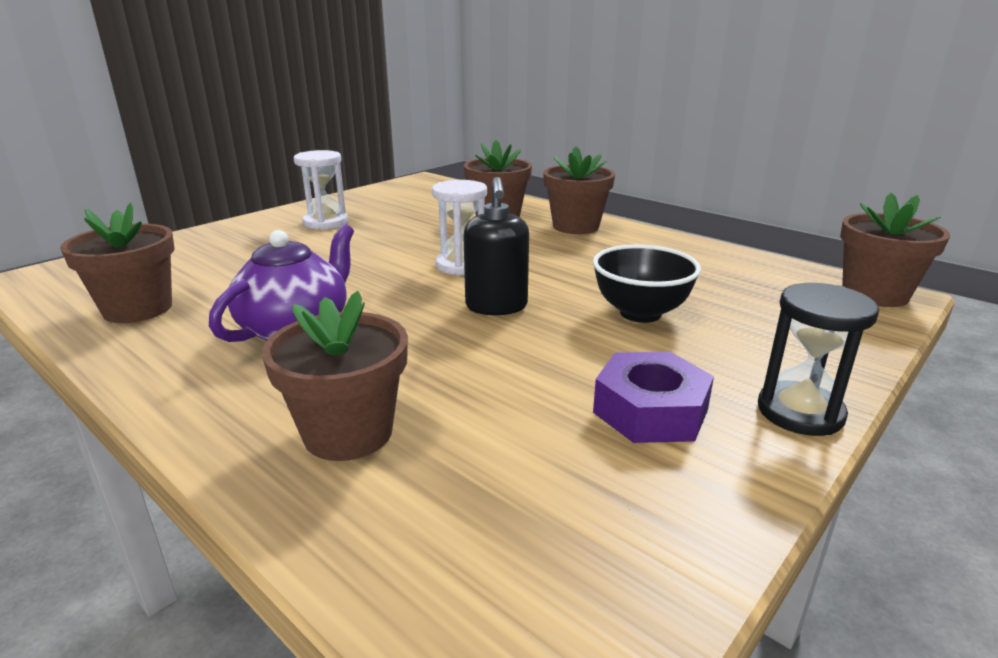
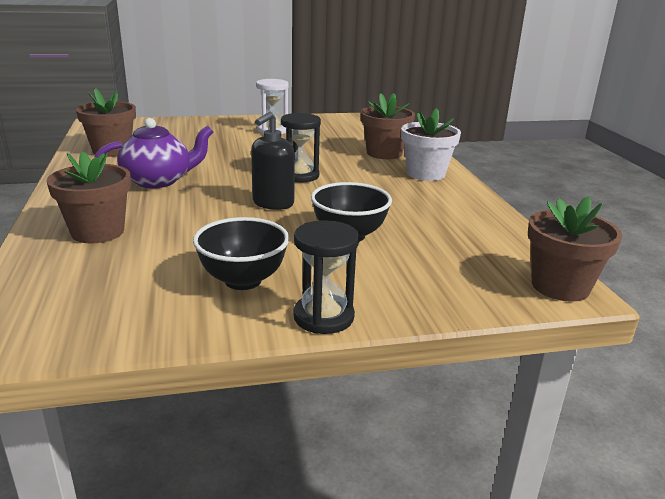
camera: 35 degrees right, 0 degrees up
white hourglass [432,180,487,275] -> black hourglass [281,113,321,183]
brown flower pot [543,146,615,234] -> white flower pot [401,108,461,181]
purple nut [593,352,714,443] -> black bowl [193,217,289,290]

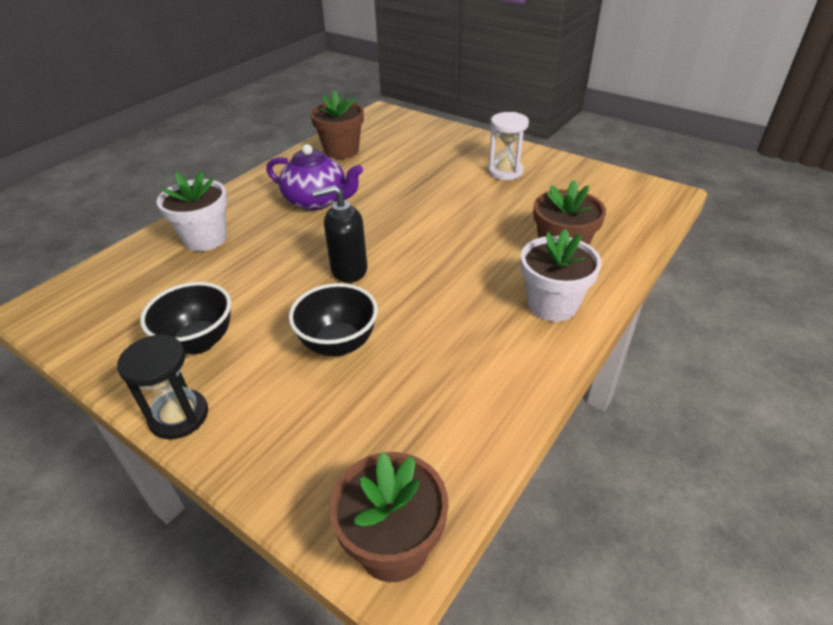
camera: 50 degrees right, 15 degrees up
brown flower pot [47,152,131,243] -> white flower pot [157,171,227,251]
black hourglass [281,113,321,183] -> none

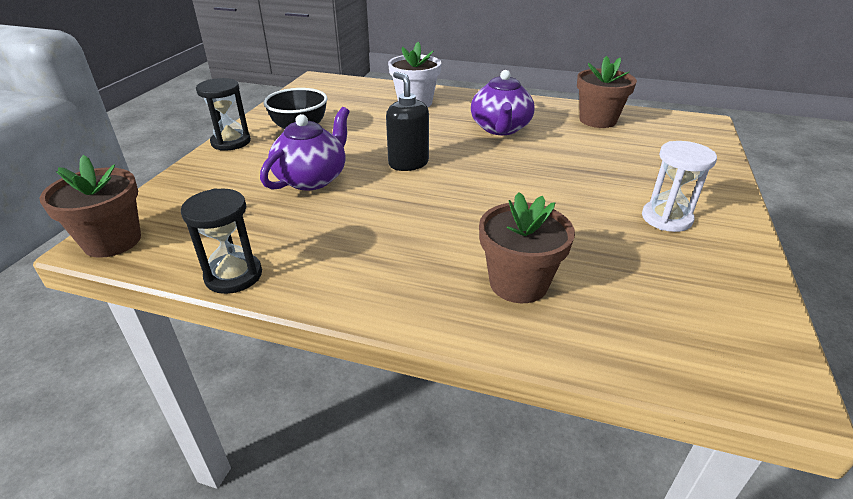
camera: 70 degrees right, 5 degrees down
black bowl [289,283,378,356] -> purple teapot [260,107,350,190]
white flower pot [521,229,602,322] -> none
none -> black hourglass [181,188,262,294]

